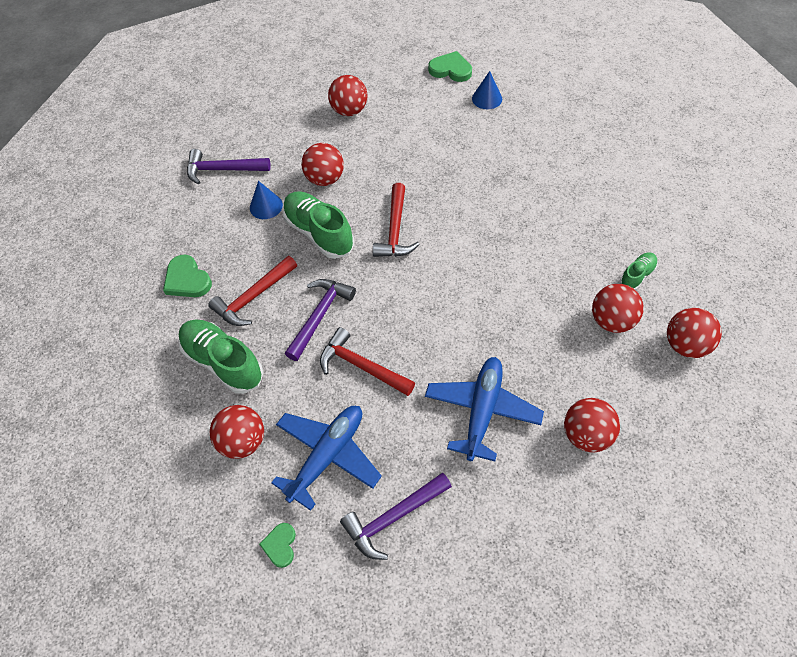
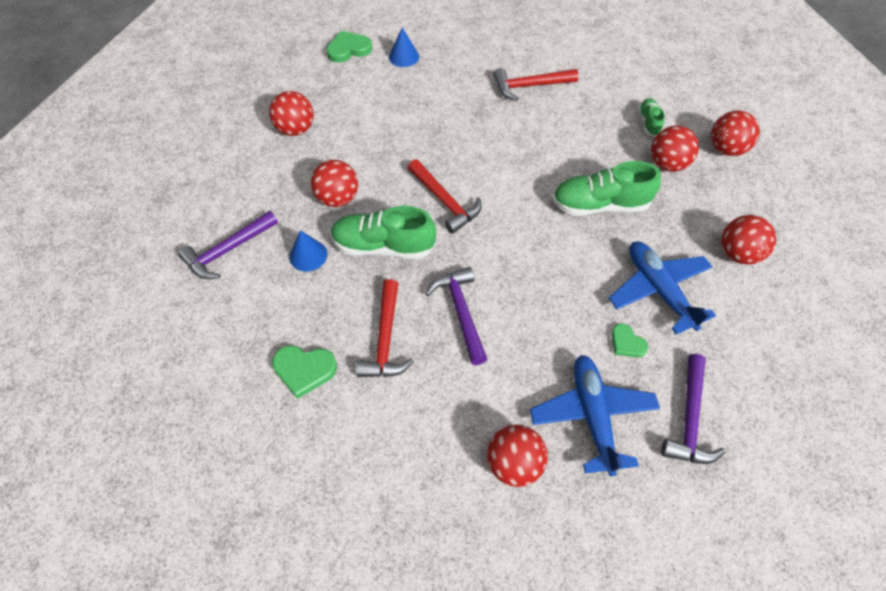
camera: 45 degrees left, 0 degrees up
green shoe [178,319,263,394] -> green shoe moved to [552,161,661,216]
green heart [259,523,296,568] -> green heart moved to [611,323,649,358]
red hammer [320,327,415,396] -> red hammer moved to [493,68,579,101]

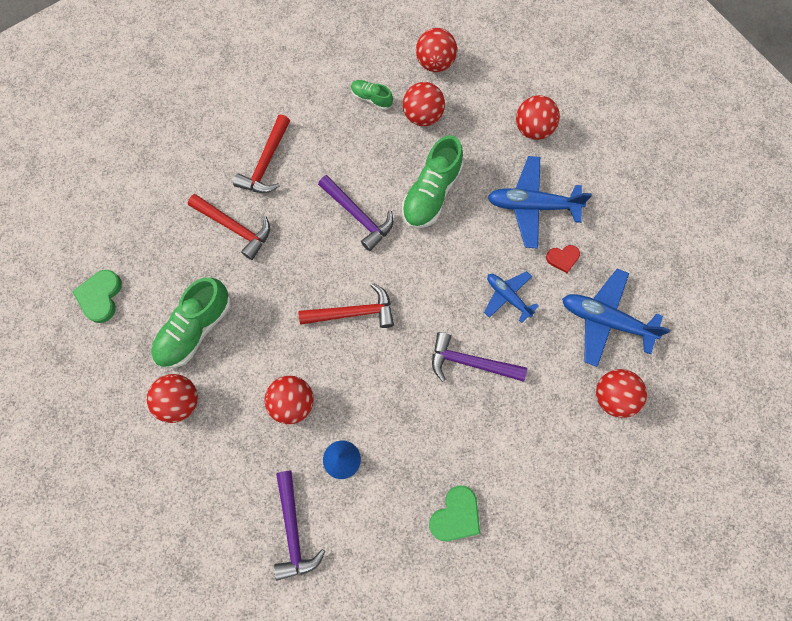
camera: 60 degrees left, 15 degrees up
green shoe [330,206,436,259] -> green shoe moved to [151,278,231,368]
red hammer [356,279,414,377] -> red hammer moved to [188,194,270,260]
blue cone [389,27,419,67] -> none
green heart [611,323,649,358] -> red heart [546,245,580,273]
purple hammer [661,354,726,464] -> purple hammer moved to [318,175,393,251]
none -> blue plane [484,271,539,323]

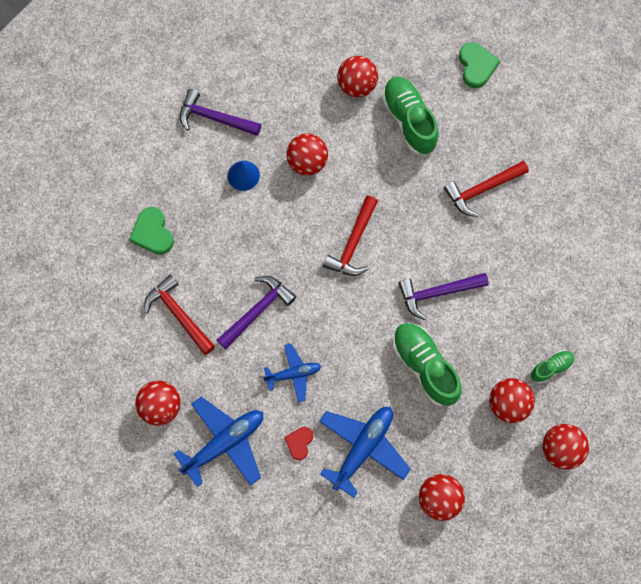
camera: 120 degrees right, 0 degrees up
green heart [72,270,122,323] -> green heart turned 45 degrees clockwise [459,42,500,88]
red hammer [233,114,290,193] -> red hammer moved to [144,274,215,355]

